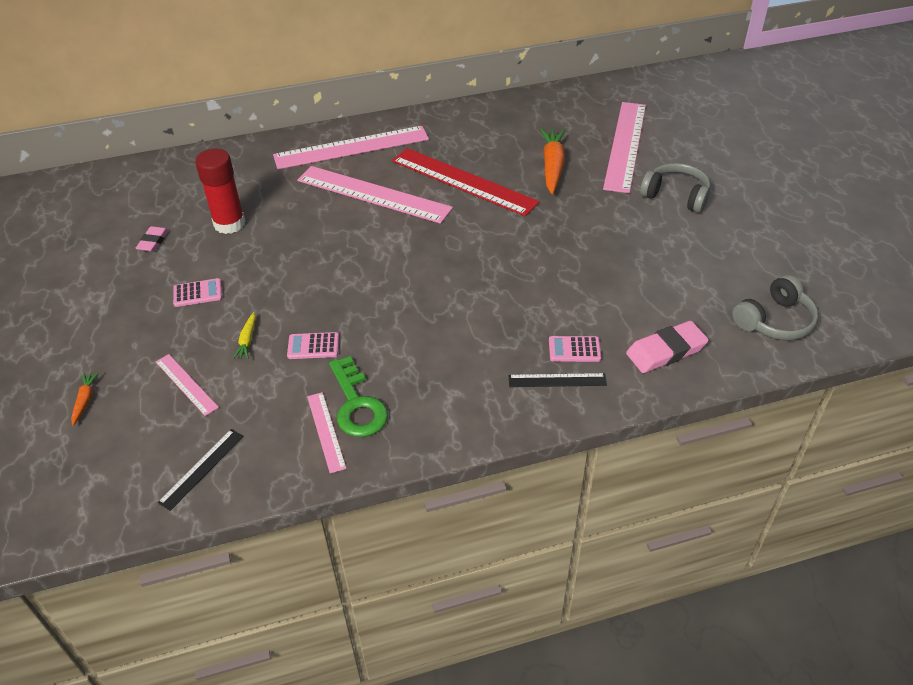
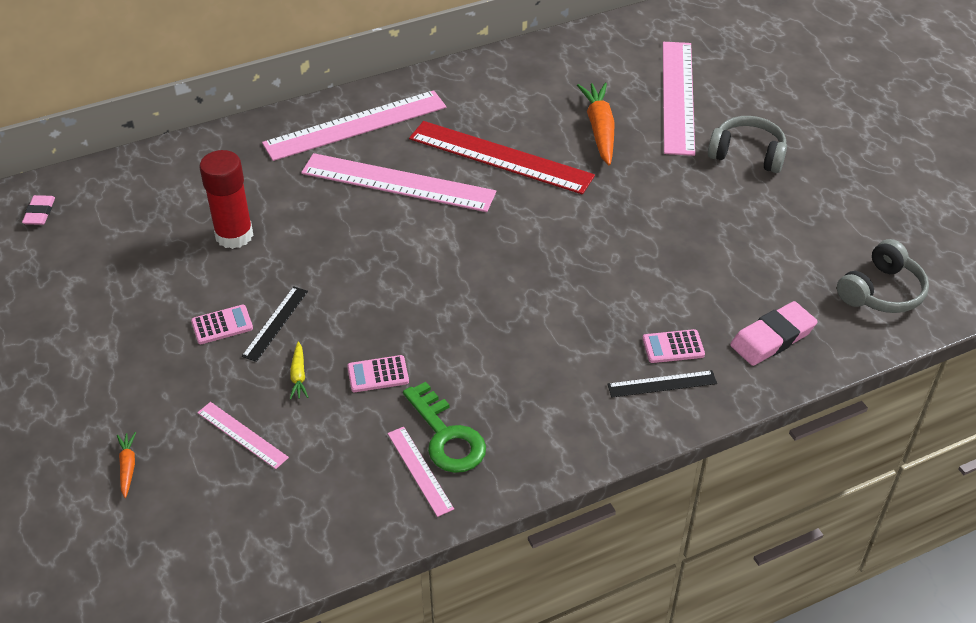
camera: 10 degrees left, 0 degrees up
pink eraser [135,226,169,252] -> pink eraser moved to [22,195,55,225]
black ruler [158,429,243,511] -> black ruler moved to [242,286,308,362]

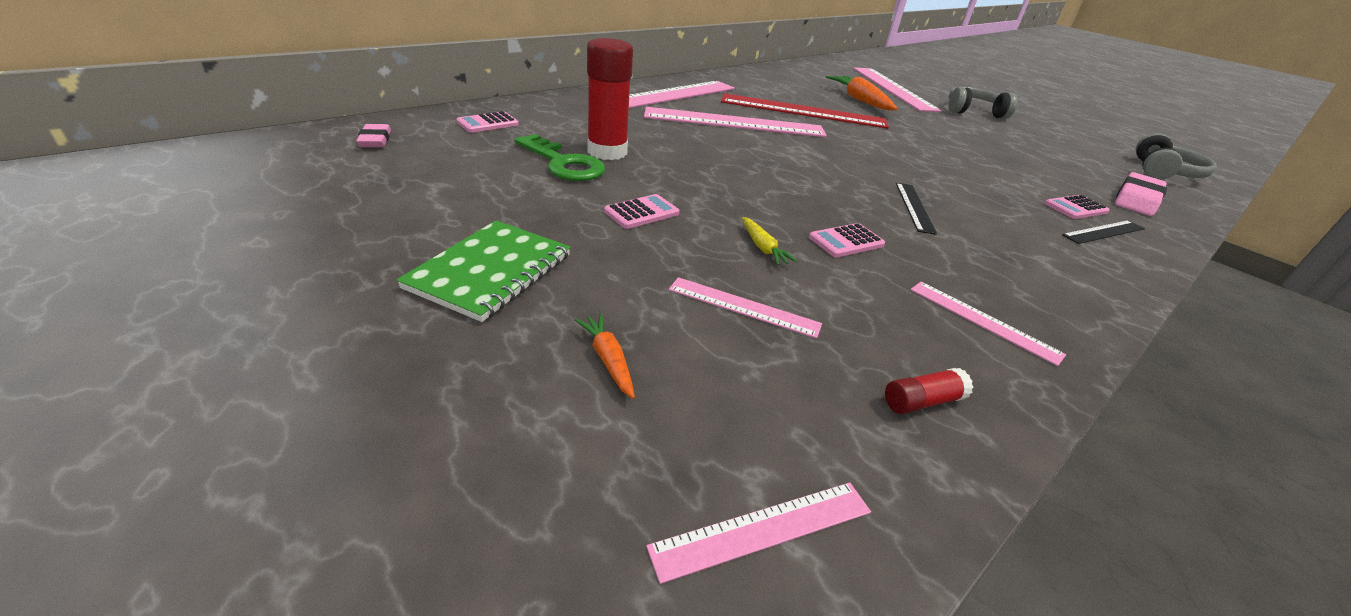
camera: 20 degrees left, 10 degrees down
black ruler [242,286,308,362] -> black ruler moved to [896,183,937,235]
green key [403,382,486,473] -> green key moved to [514,134,605,181]
none -> green notebook [397,220,571,322]
none -> pink calculator [456,111,519,133]
none -> pink ruler [646,482,871,584]
none -> red glue stick [885,368,973,414]

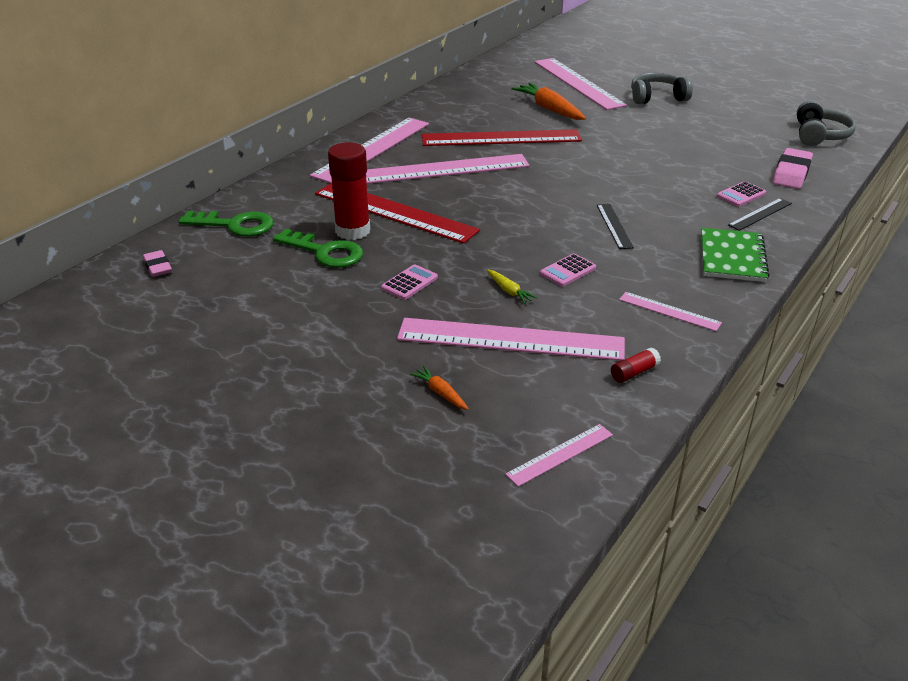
camera: 10 degrees left, 0 degrees up
green notebook [397,220,571,322] -> green notebook moved to [701,228,770,282]
pink calculator [456,111,519,133] -> green key [179,211,274,236]
pink ruler [669,277,822,339] -> pink ruler [397,318,625,361], size x2.11
none -> red ruler [315,183,480,244]

